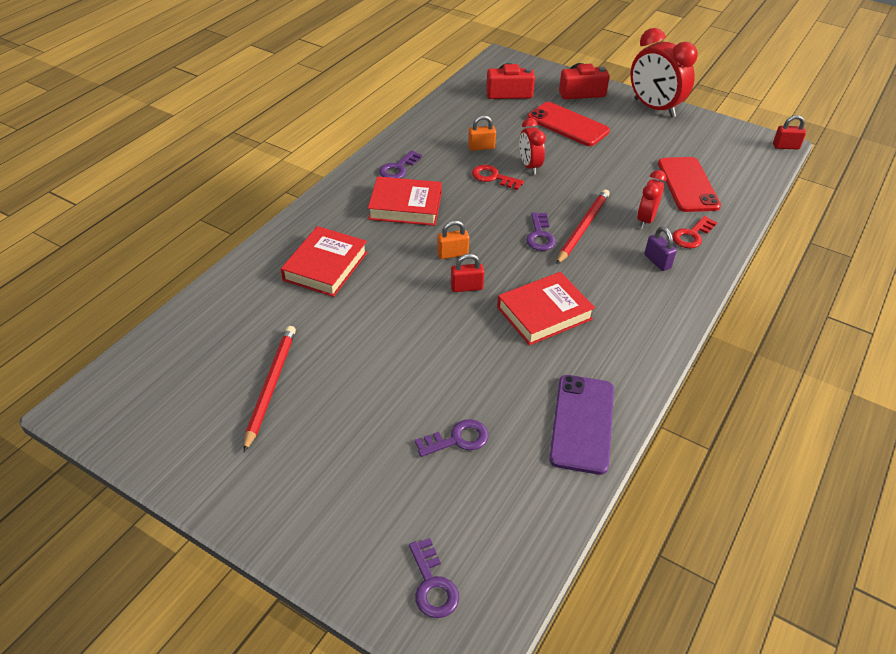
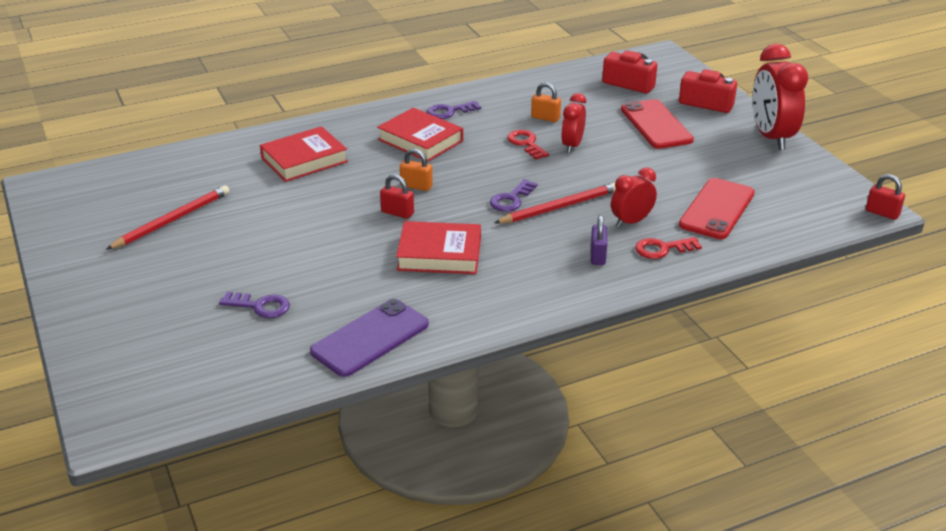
camera: 35 degrees right, 10 degrees down
purple key [409,538,459,618] -> none

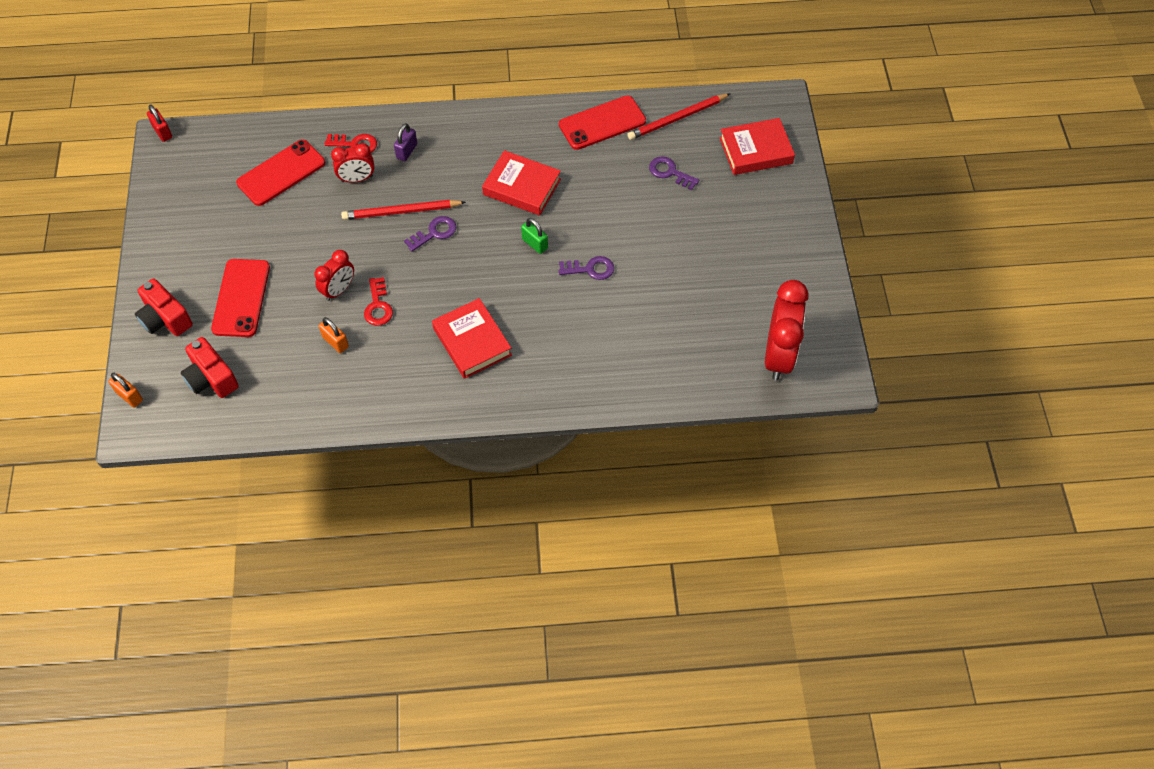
camera: 160 degrees left, 25 degrees up
red pencil [106,185,229,250] -> red pencil moved to [627,93,731,140]
red book [260,126,348,182] -> red book moved to [720,118,795,175]
purple phone [310,299,429,377] -> red phone [559,96,646,150]
red padlock [380,174,414,219] -> green padlock [521,218,548,254]
orange padlock [400,149,433,191] -> orange padlock moved to [108,373,143,408]
purple key [427,101,481,119] -> purple key moved to [559,256,614,280]
red clock [753,44,808,150] -> red clock moved to [765,280,809,380]

